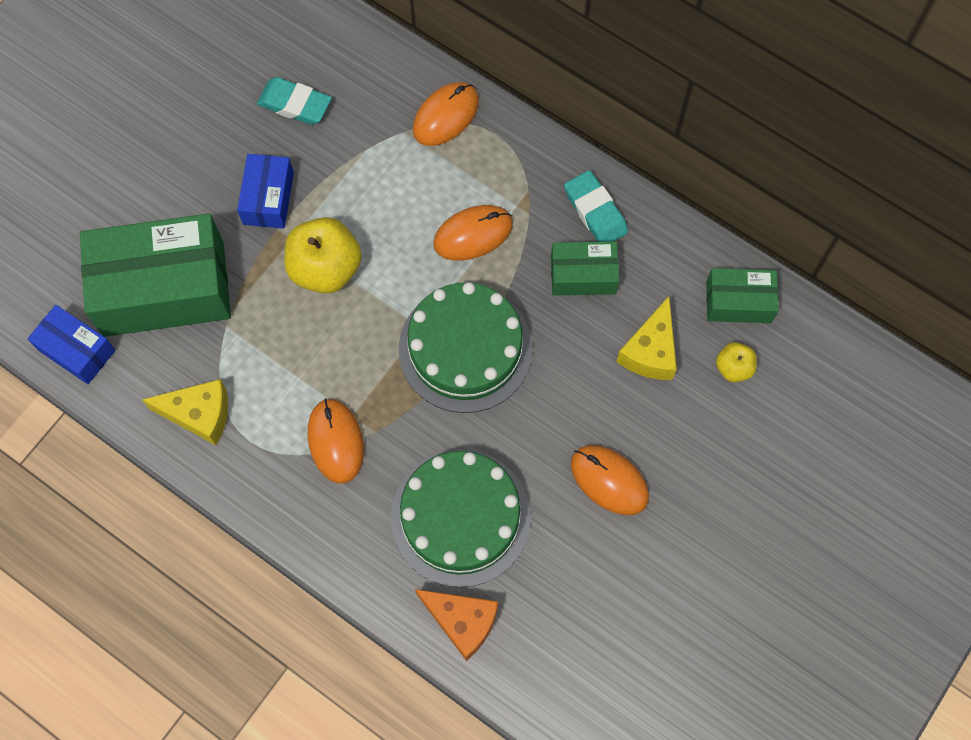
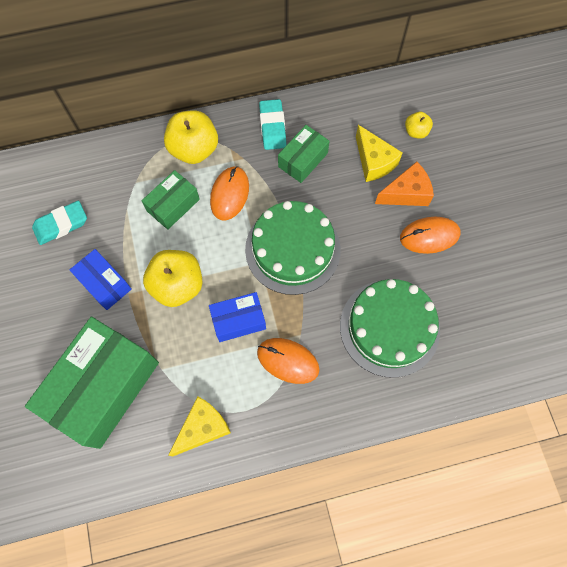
camera: 50 degrees left, 0 degrees up
blue box [27,305,116,384] -> blue box moved to [209,292,266,342]
orange mouse [413,82,479,146] -> none
orange cheese [415,589,498,661] -> orange cheese moved to [375,162,434,206]
turquoise eraser [564,170,628,242] -> turquoise eraser turned 75 degrees clockwise [259,99,286,150]
green box [706,268,779,323] -> green box moved to [142,170,200,230]
none -> yellow apple [164,110,218,164]

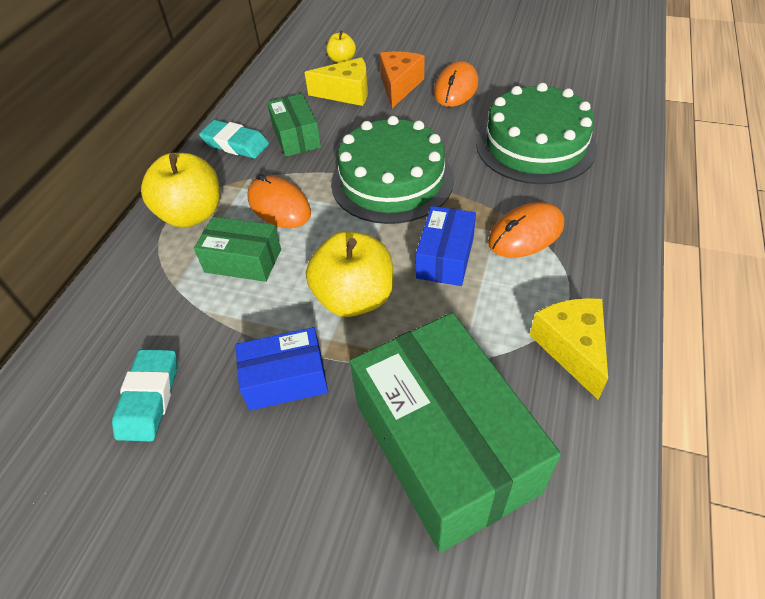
camera: 55 degrees left, 20 degrees down
green box [142,170,200,230] -> green box turned 60 degrees counterclockwise [194,217,281,282]

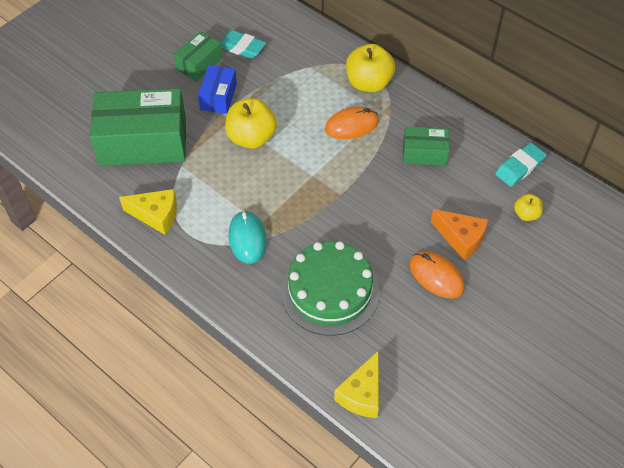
camera: 110 degrees right, 5 degrees up
green box [194,217,281,282] -> green box moved to [174,32,223,81]
turquoise eraser [199,120,269,159] -> turquoise eraser moved to [495,142,547,187]
yellow cheese [304,57,368,106] -> yellow cheese moved to [334,350,379,418]
green cake [331,116,454,224] -> none
blue box [416,206,476,286] -> none
orange mouse [488,202,564,258] -> turquoise mouse [228,210,267,264]

